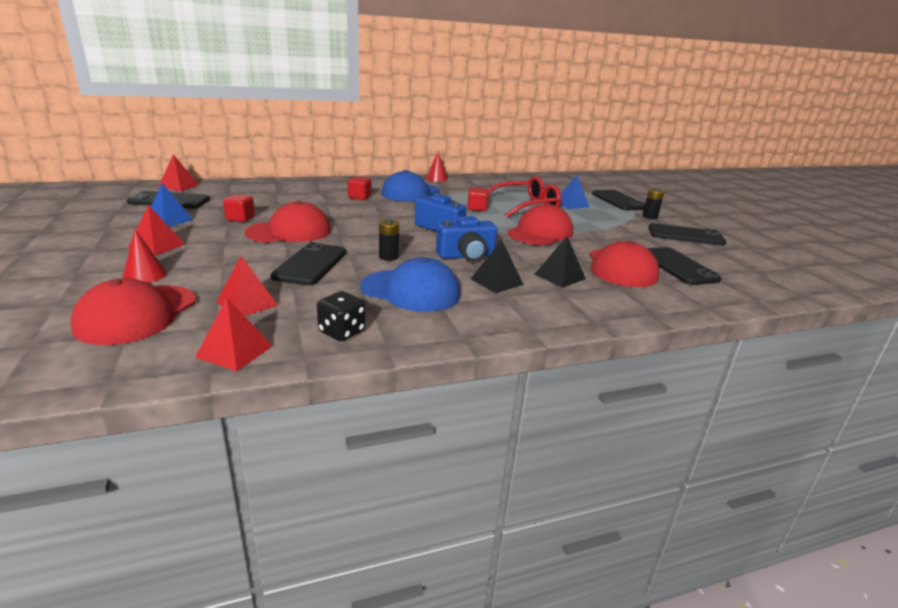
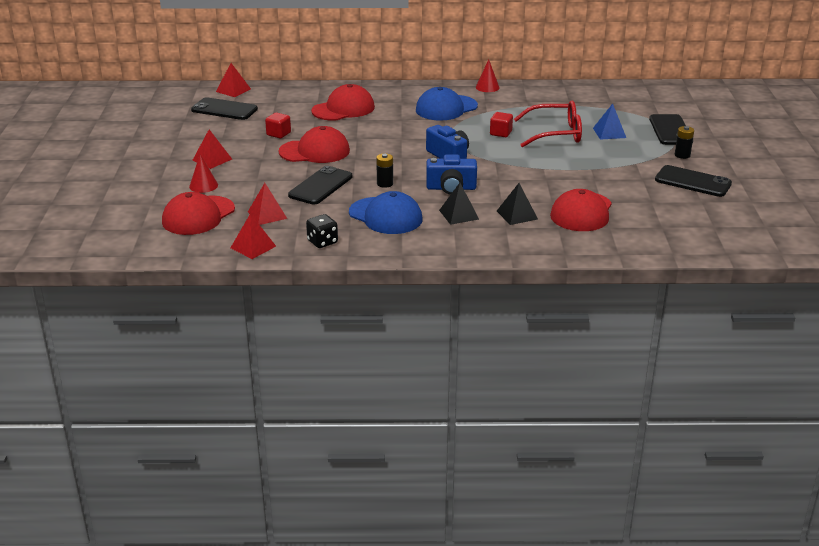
camera: 20 degrees right, 5 degrees up
blue pyramid [151,183,193,227] -> none
red cube [348,176,372,200] -> none
red cap [508,203,573,245] -> red cap moved to [311,84,375,121]
black phone [647,247,721,285] -> none

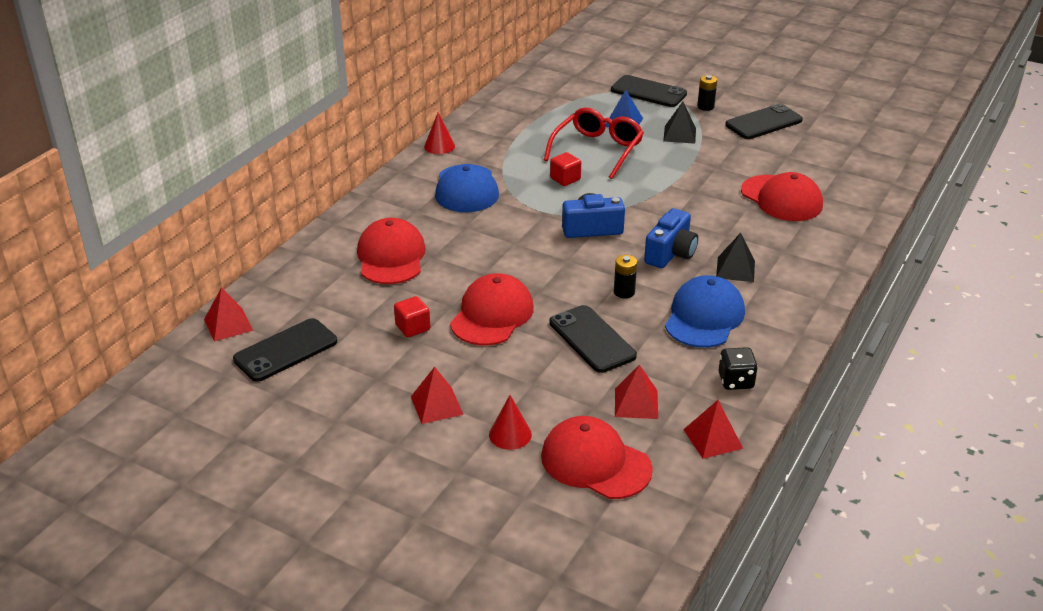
camera: 60 degrees left, 5 degrees up
red cap [162,192,235,235] -> red cap turned 150 degrees clockwise [541,416,653,499]
blue cap [349,191,423,234] -> blue cap turned 45 degrees counterclockwise [665,275,745,348]
black pyramid [497,183,538,225] -> black pyramid moved to [663,102,696,144]

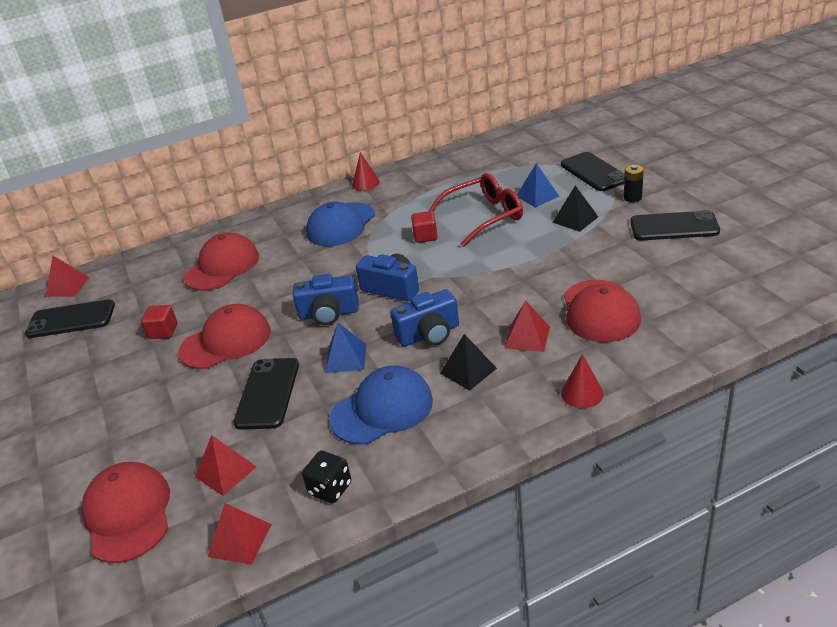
camera: 40 degrees right, 0 degrees up
red pyramid [411,367,464,424] -> red pyramid moved to [504,300,550,352]
red cone [489,395,532,450] -> red cone moved to [561,354,604,408]
black battery [614,255,637,299] -> blue pyramid [325,323,367,373]
none -> blue camera [293,274,359,325]

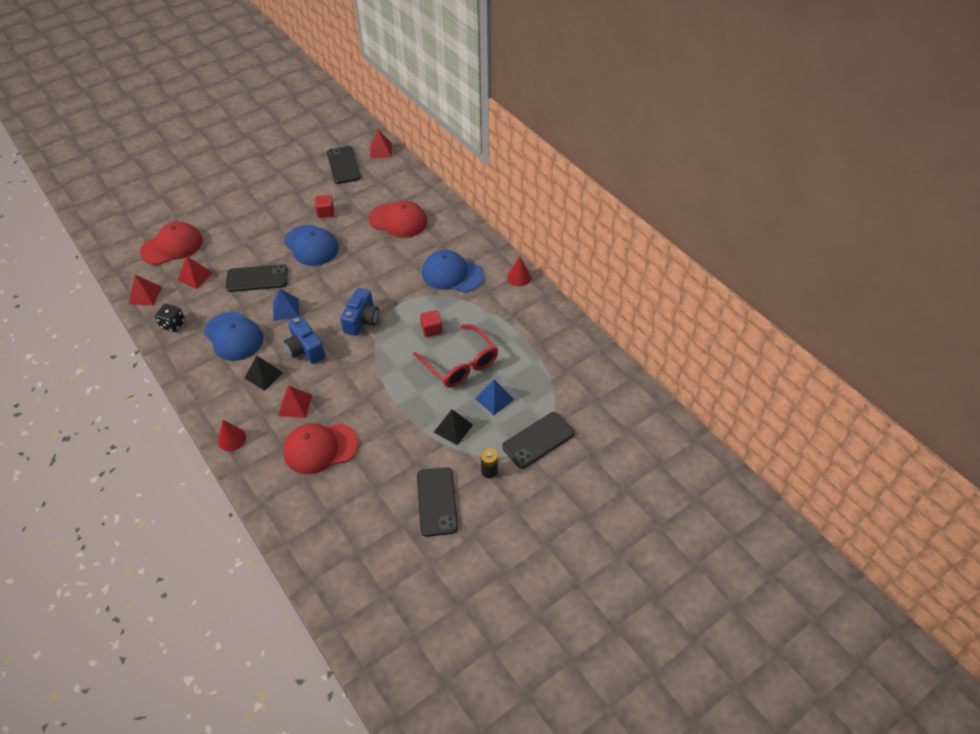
camera: 75 degrees right, 15 degrees up
red cap [178,304,271,369] -> blue cap [284,225,339,266]
blue camera [293,274,359,325] -> none

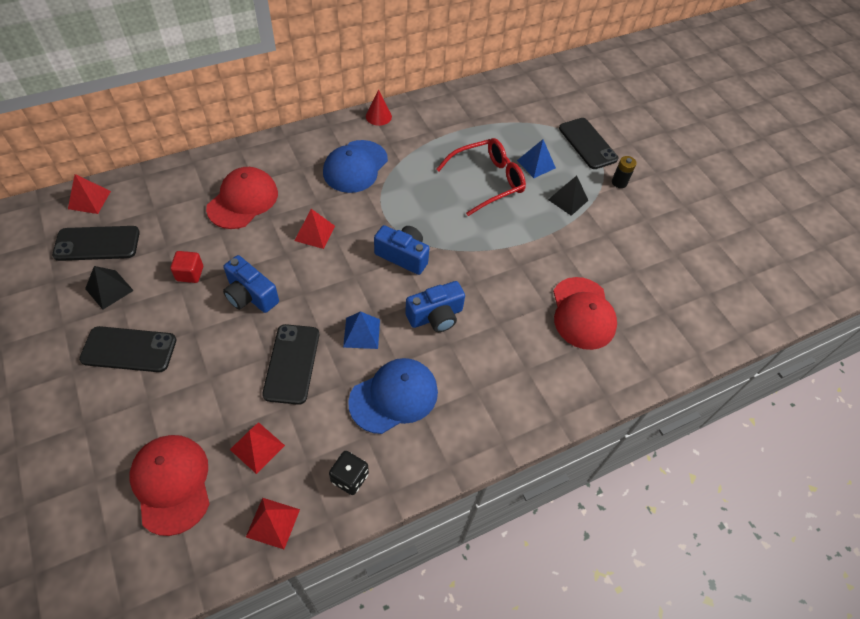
camera: 85 degrees left, 5 degrees up
red cone [218,420,246,451] -> none
black pyramid [245,355,283,391] -> black pyramid moved to [85,266,134,310]
red pyramid [278,386,312,418] -> red pyramid moved to [294,209,335,249]
blue cap [284,225,339,266] -> blue camera [223,255,279,313]
black phone [417,467,458,537] -> black phone moved to [79,326,176,372]
red cube [420,310,442,337] -> none

